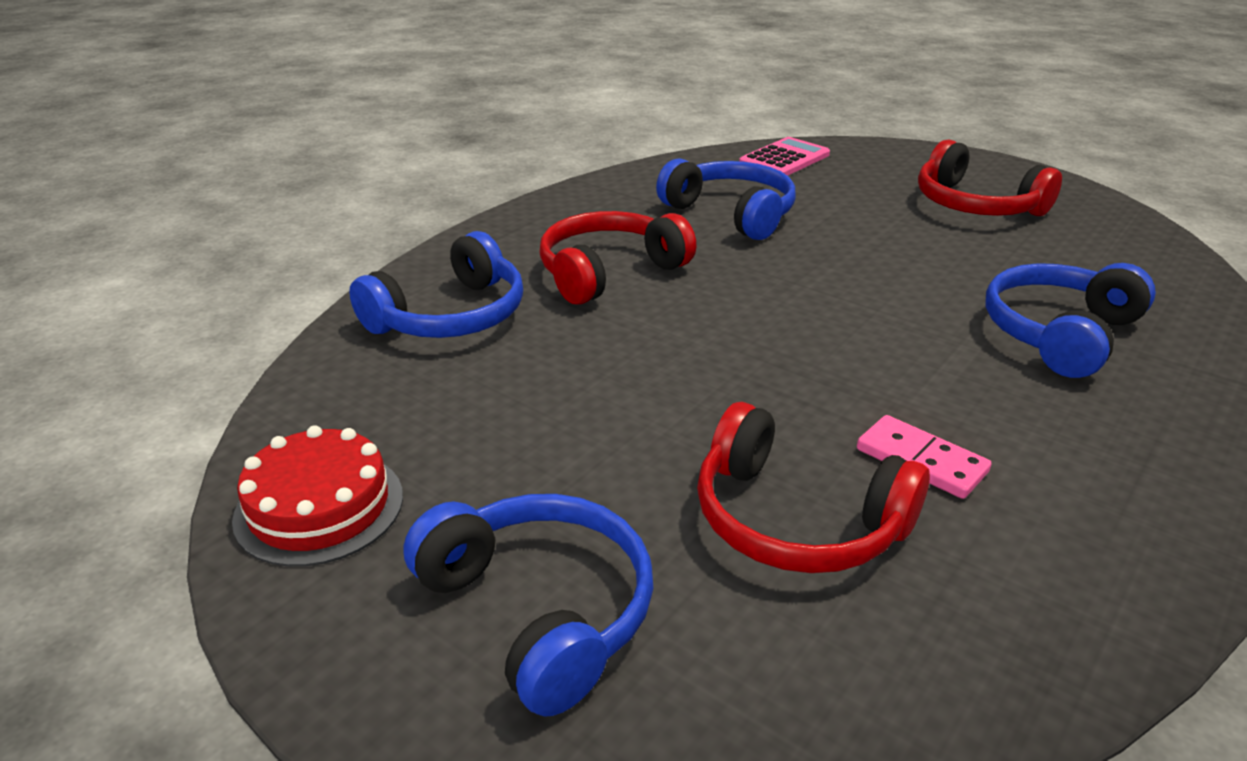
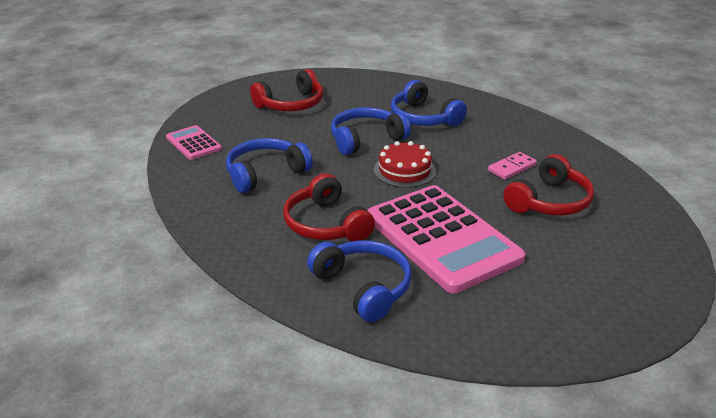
camera: 80 degrees left, 0 degrees up
red cake [232,425,403,567] -> red cake moved to [374,141,436,188]
blue headphones [403,494,653,717] -> blue headphones moved to [331,107,411,155]
none -> pink calculator [367,185,526,294]

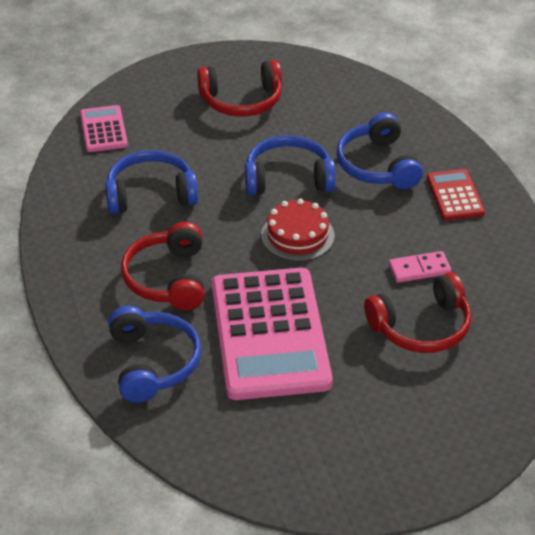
camera: 25 degrees right, 10 degrees up
none -> red calculator [427,169,485,220]

